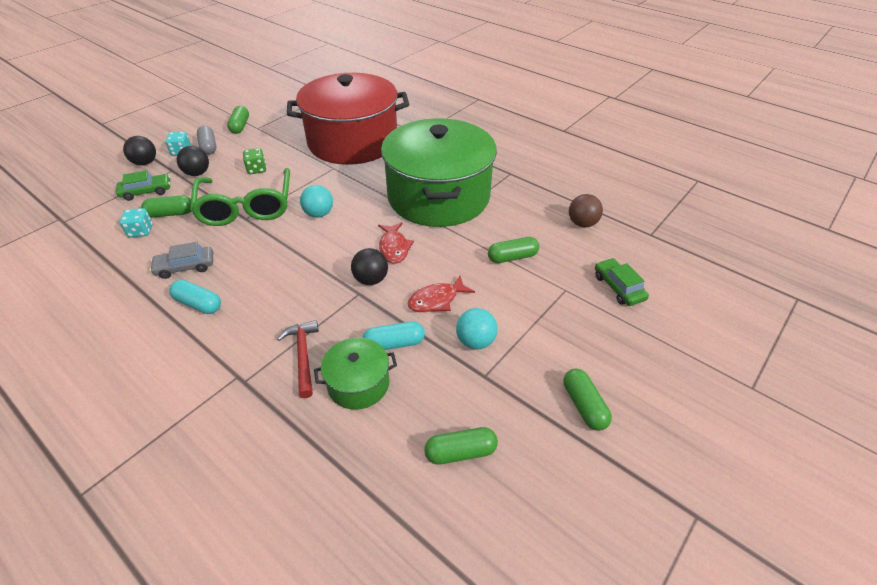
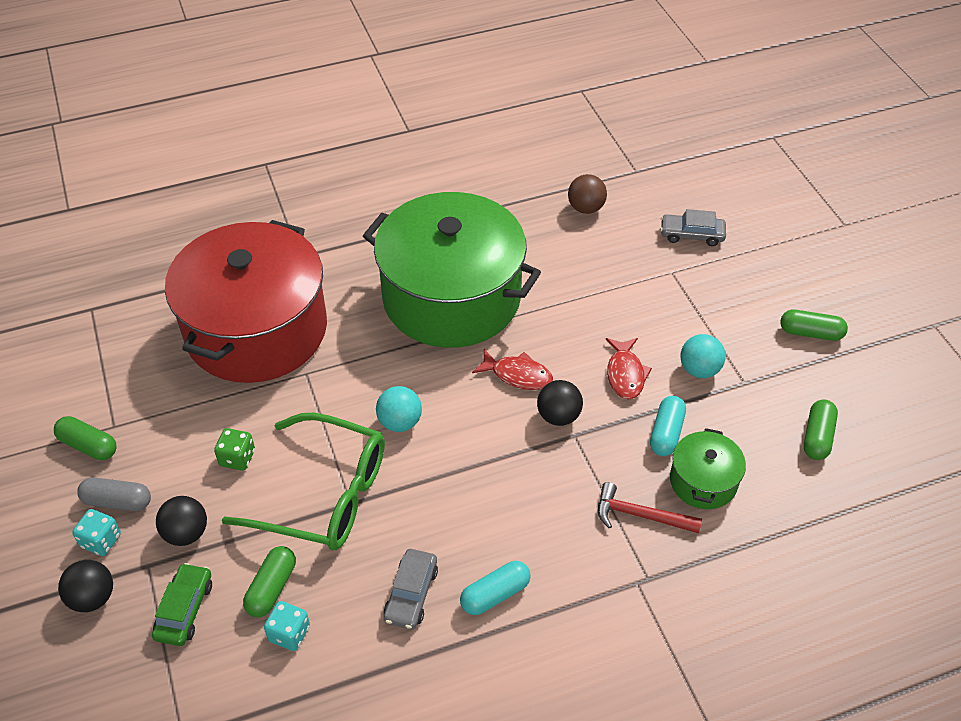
camera: 60 degrees left, 5 degrees up
green capsule [488,237,539,263] -> none
green car [595,258,649,306] -> grey car [660,209,726,246]

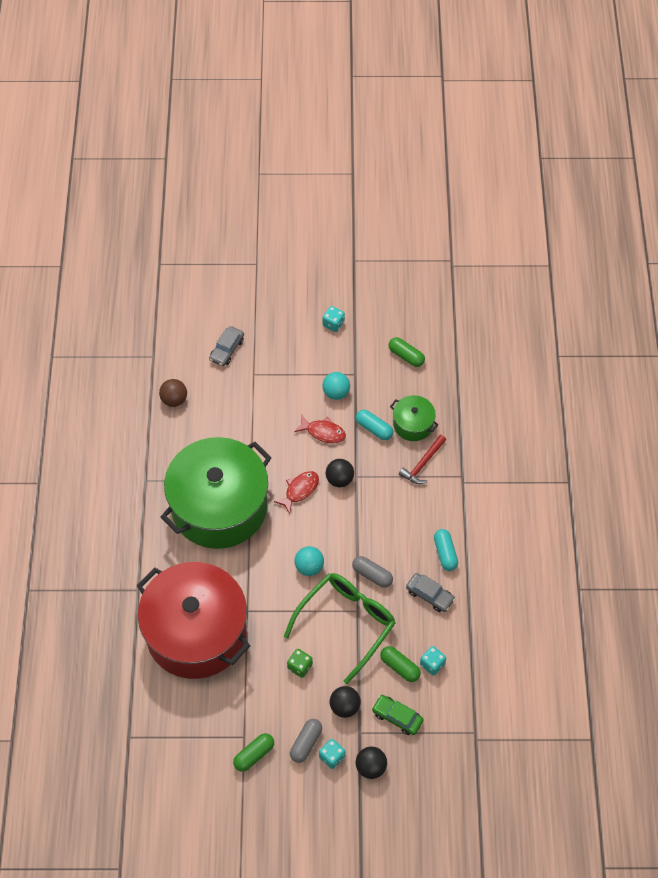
camera: 70 degrees left, 10 degrees up
green capsule [780,310,848,341] -> turquoise dice [322,306,345,332]
none -> grey capsule [352,556,393,588]

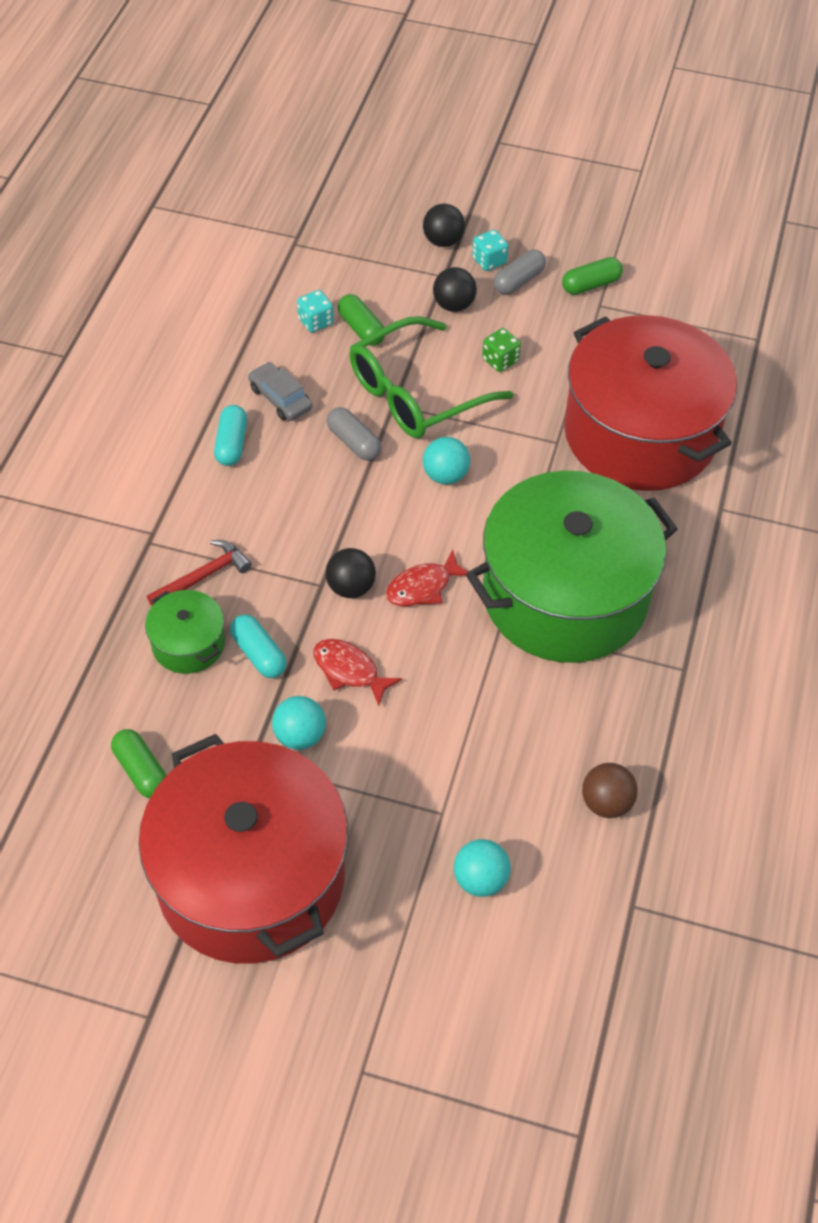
camera: 165 degrees left, 5 degrees down
grey car [209,326,244,366] -> turquoise ball [454,839,511,897]
turquoise dice [322,306,345,332] -> red pot [139,734,348,964]
green car [372,695,424,735] -> none

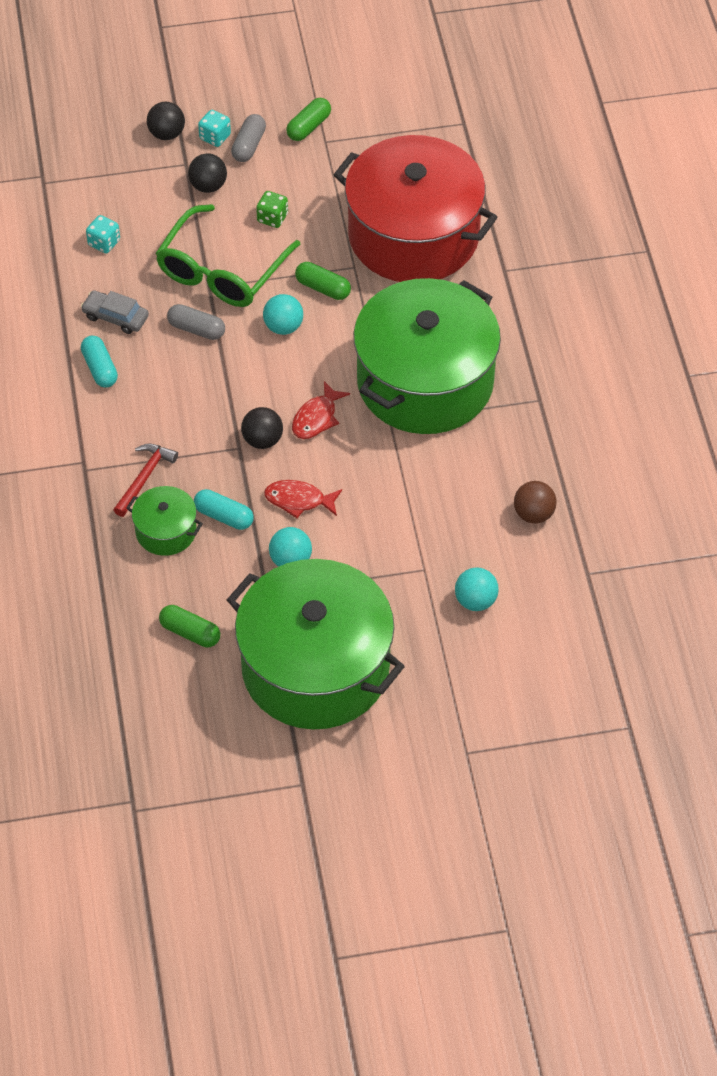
camera: 25 degrees left, 0 degrees up
red pot [139,734,348,964] -> green pot [227,559,405,730]
green capsule [338,294,385,346] -> green capsule moved to [295,262,351,300]

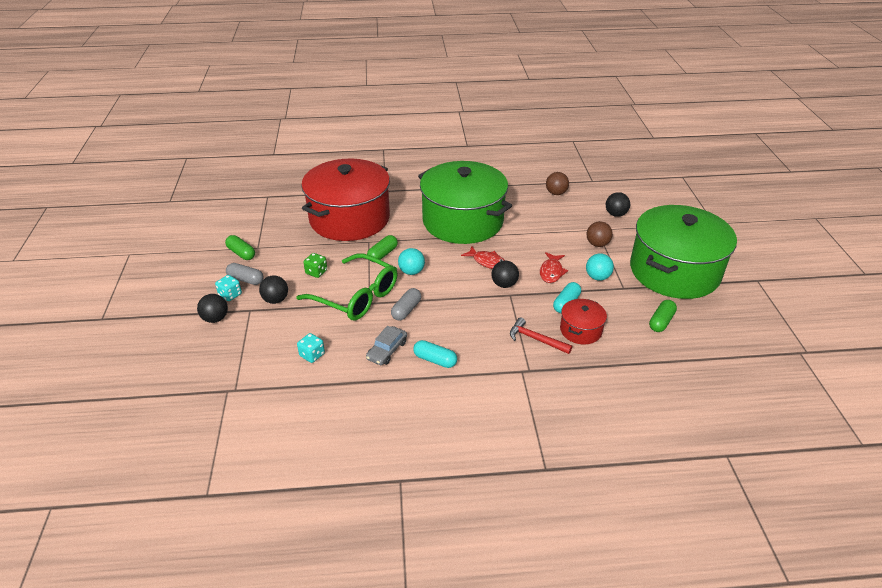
camera: 85 degrees left, 15 degrees down
turquoise capsule [81,336,118,388] -> turquoise capsule turned 45 degrees clockwise [413,340,457,368]
green pot [126,486,203,556] -> red pot [560,299,607,345]
turquoise ball [455,567,499,611] -> black ball [606,192,630,217]
none -> brown ball [587,221,613,247]

